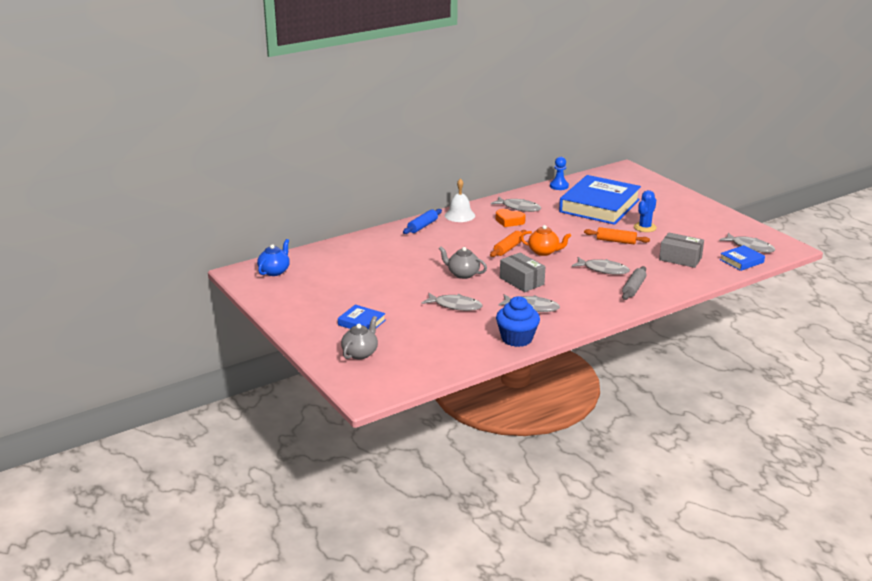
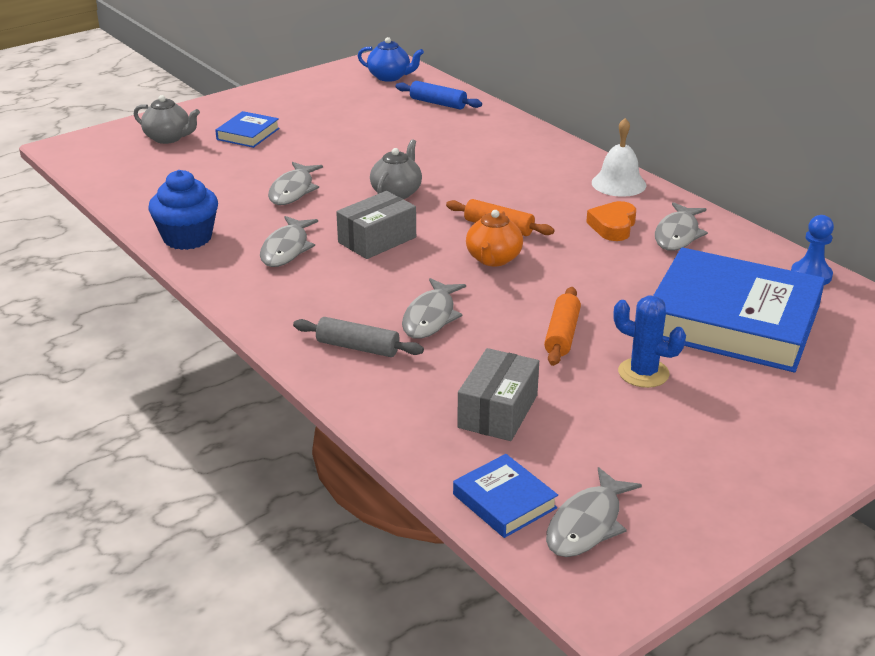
camera: 85 degrees right, 5 degrees up
blue rolling pin [403,209,442,234] -> blue rolling pin moved to [395,81,482,109]

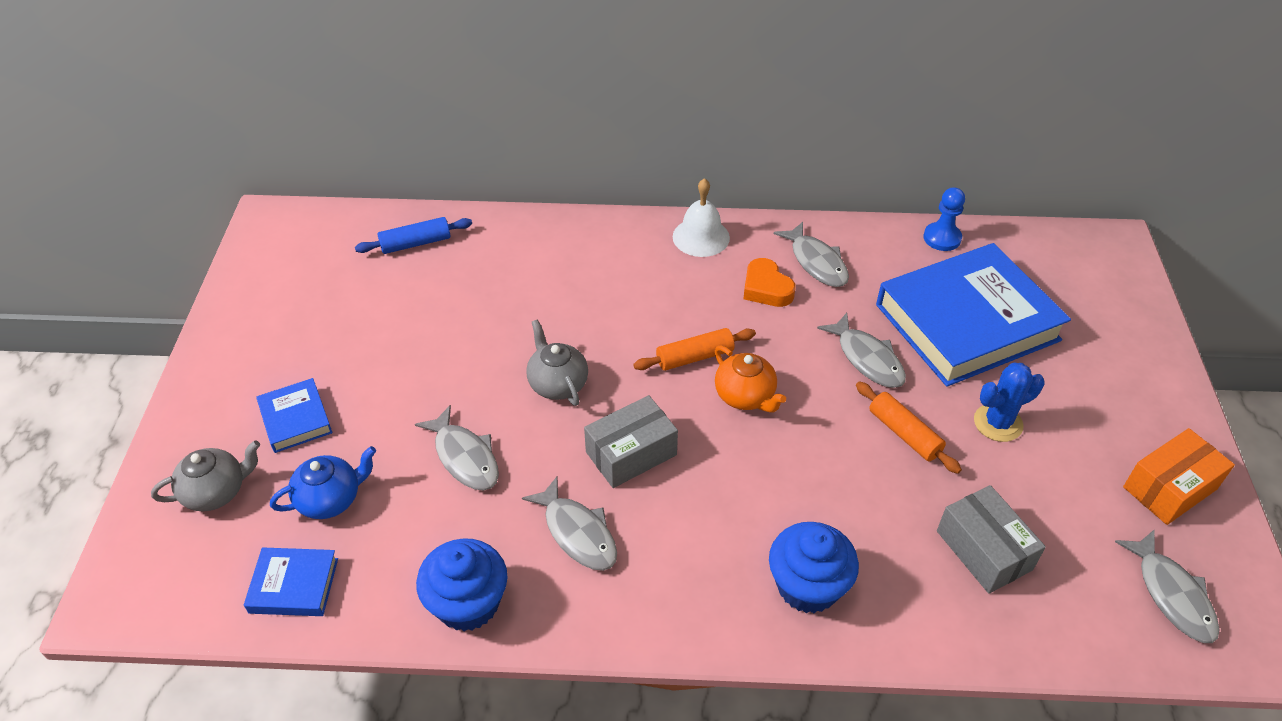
camera: 50 degrees left, 15 degrees up
grey rolling pin [293,317,424,357] -> blue cupcake [769,522,859,613]
grey box [336,191,416,259] -> grey box turned 60 degrees clockwise [584,395,678,488]
blue teapot [358,37,424,82] -> blue teapot moved to [270,446,376,519]
grey fish [402,278,466,339] -> grey fish moved to [817,313,906,388]
blue book [453,454,558,538] -> blue book moved to [244,547,338,616]
none -> orange box [1123,428,1235,525]

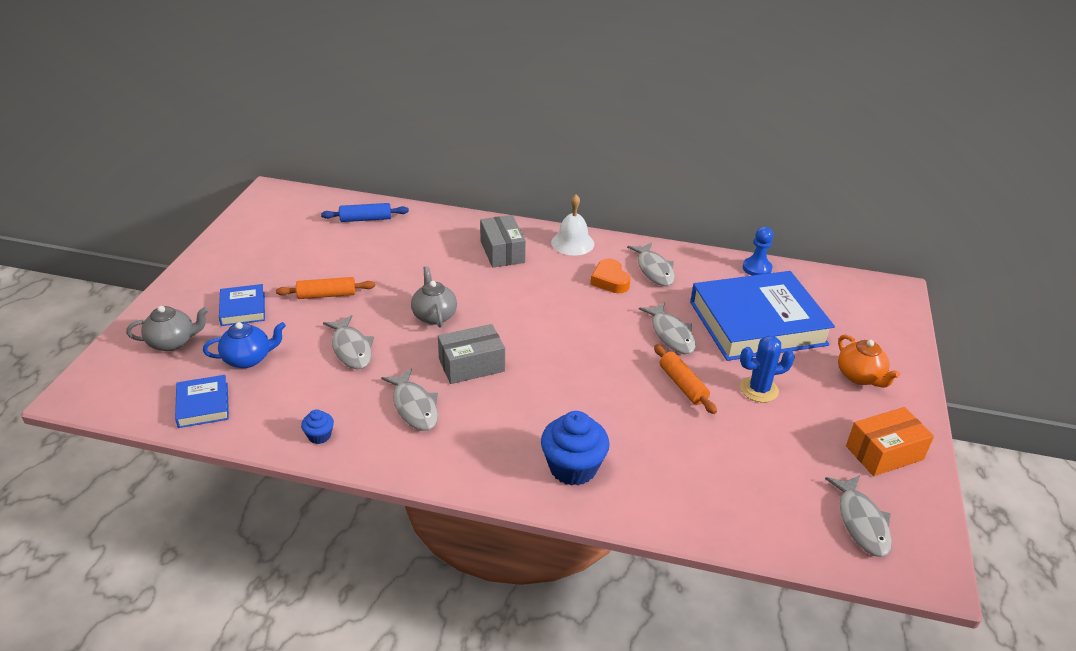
camera: 10 degrees right, 10 degrees down
blue book [244,547,338,616] -> blue book turned 60 degrees clockwise [175,375,229,428]
blue cupcake [416,538,507,631] -> blue cupcake [301,409,334,444], size x0.48
orange rolling pin [633,328,756,371] -> orange rolling pin moved to [276,277,375,299]
orange teapot [715,345,786,412] -> orange teapot moved to [838,334,900,388]
grey box [937,485,1046,594] -> grey box moved to [480,215,526,268]

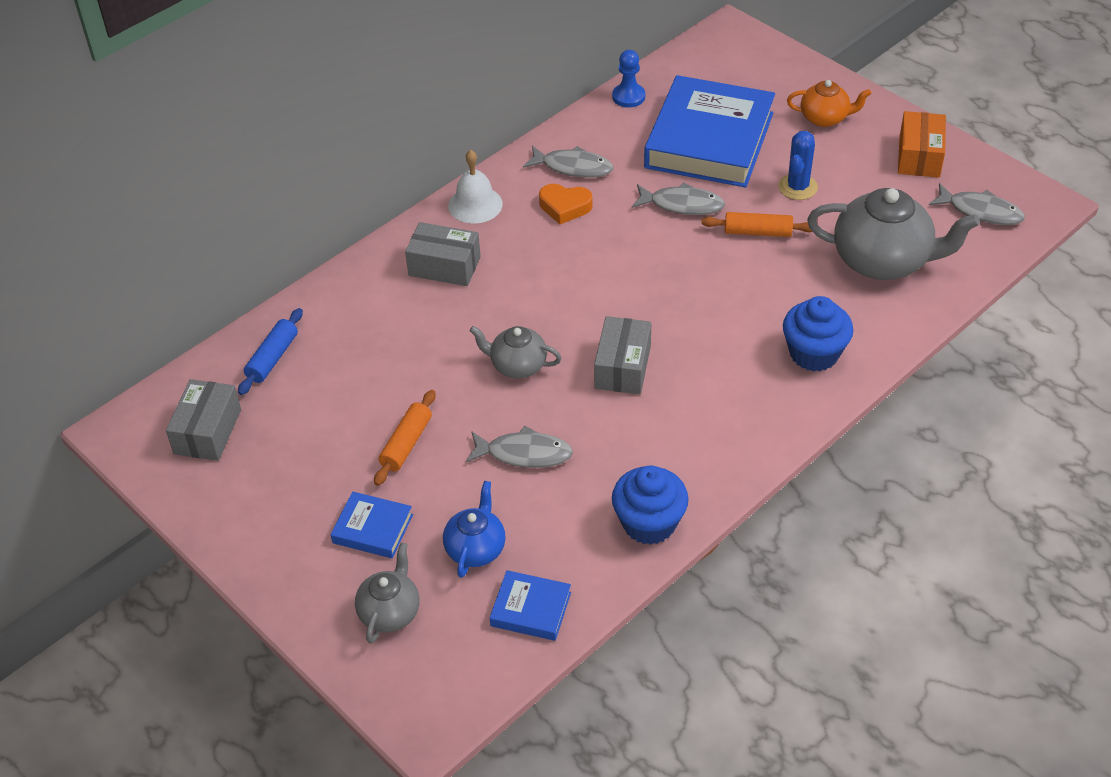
camera: 55 degrees left, 10 degrees up
blue cupcake [301,409,334,444] -> blue cupcake [612,465,689,545], size x2.08
grey fish [381,368,438,431] -> none
none -> grey box [166,379,241,461]
none -> grey teapot [807,188,980,280]

